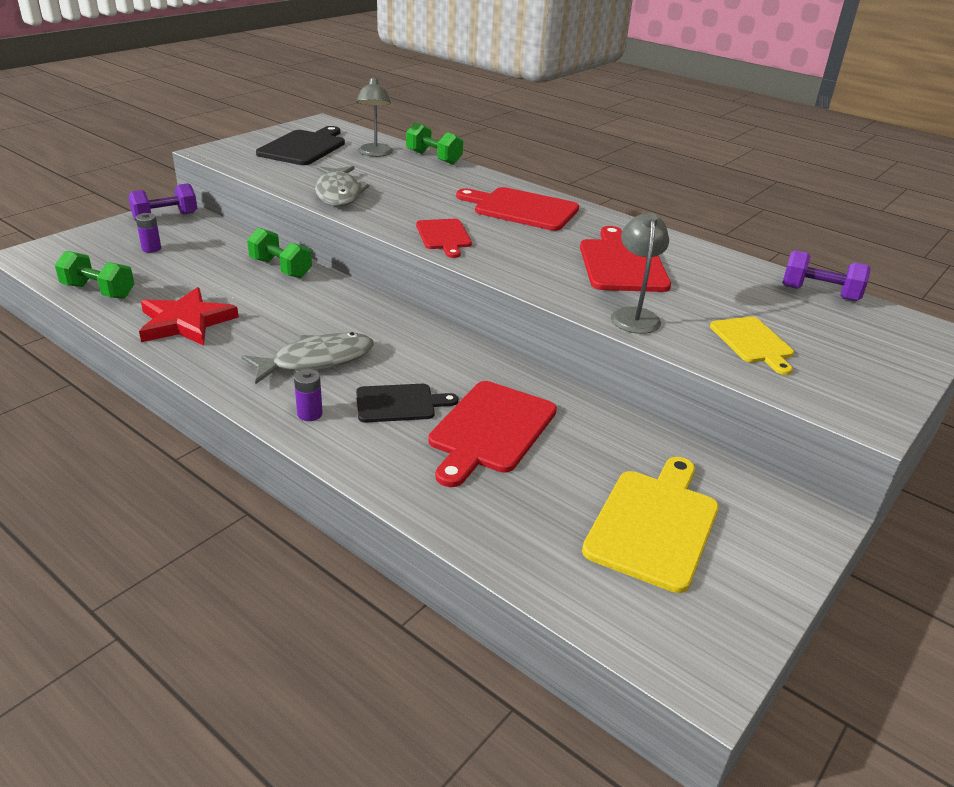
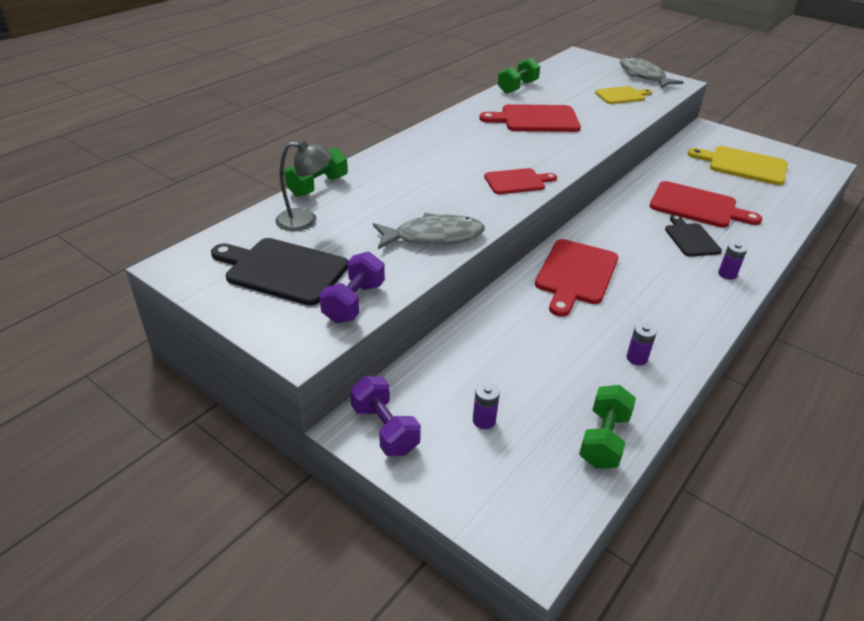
camera: 90 degrees left, 5 degrees up
red star [139,287,239,346] -> purple battery [627,323,657,366]
grey fish [242,332,374,384] -> grey fish moved to [620,57,684,88]
green dumbbell [247,228,312,278] -> green dumbbell moved to [498,58,540,94]
red cutting board [456,187,579,231] -> red cutting board moved to [535,239,618,317]
grey lamp [611,213,669,334] -> none
purple dumbbell [782,250,871,301] -> purple dumbbell moved to [319,252,385,323]

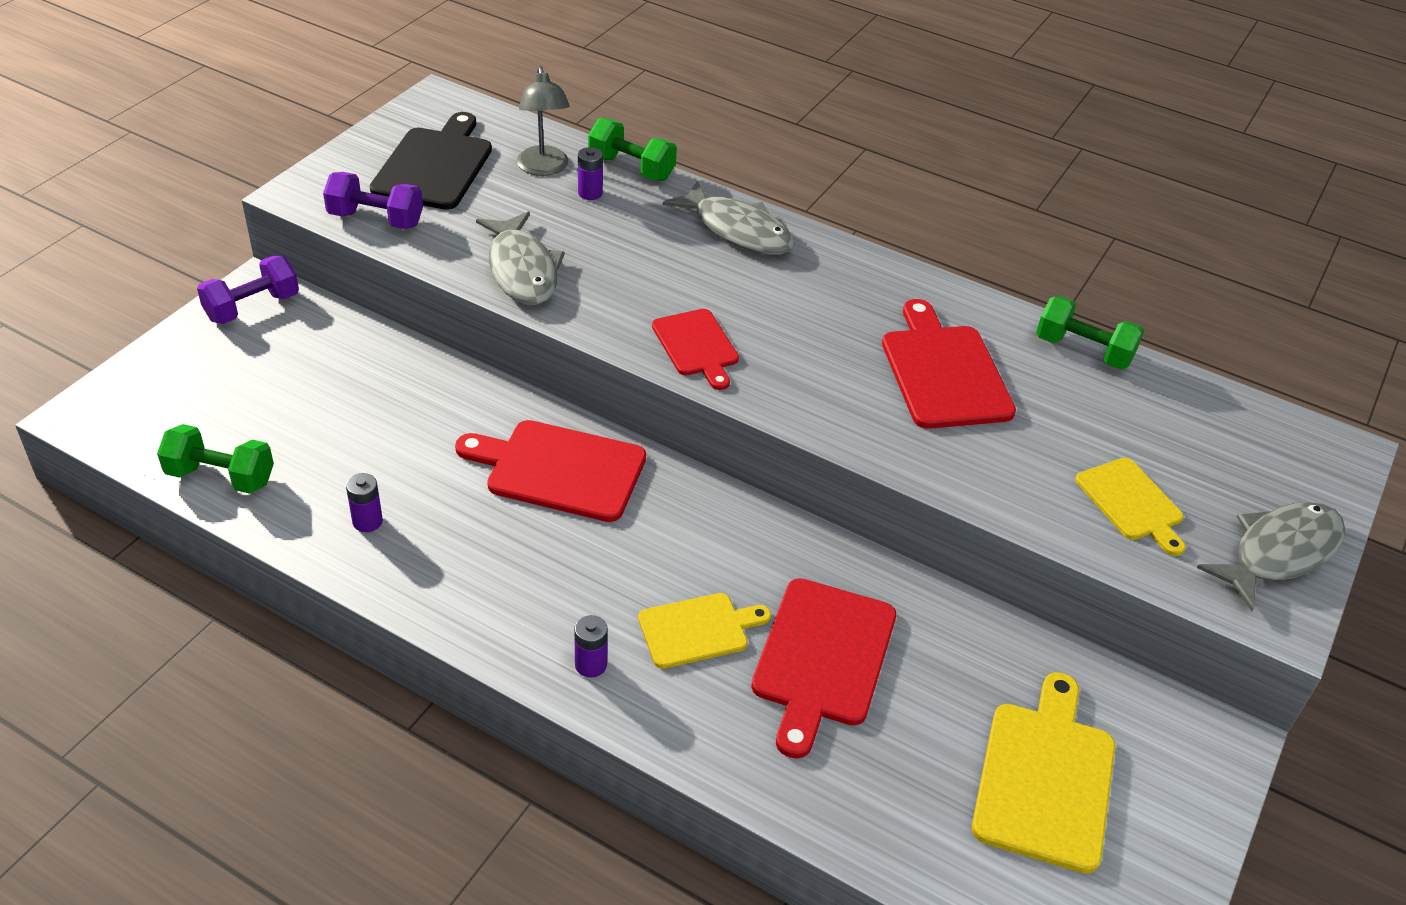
camera: 80 degrees right, 5 degrees up
purple battery [473,382,500,429] -> purple battery moved to [578,147,603,200]
black cutting board [665,215,722,257] -> yellow cutting board [638,593,771,669]
none -> grey fish [663,180,795,255]

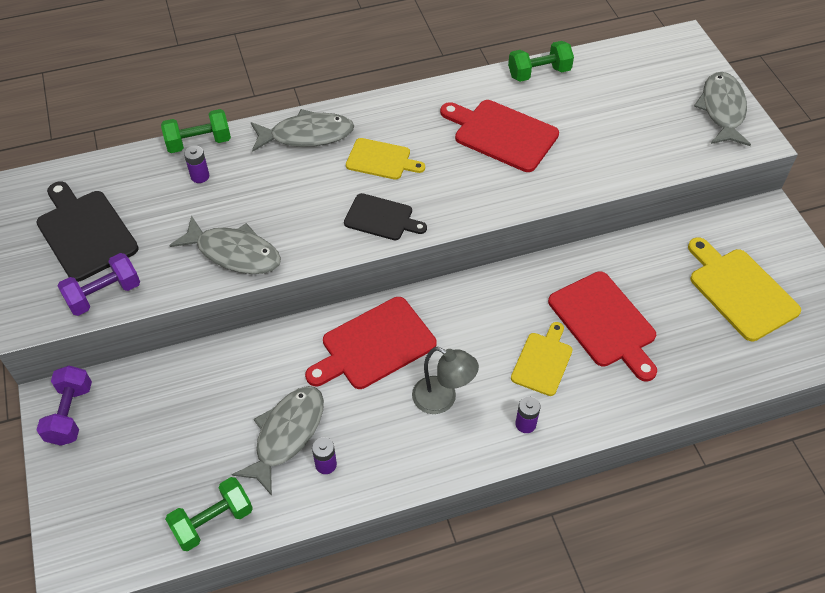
camera: 45 degrees left, 10 degrees up
grey lamp [517,66,570,176] -> grey lamp moved to [412,347,479,414]
red cutting board [652,309,739,390] -> black cutting board [344,193,427,240]
yellow cutting board [1075,458,1186,556] -> yellow cutting board moved to [346,138,425,180]
none -> grey fish [232,386,324,496]

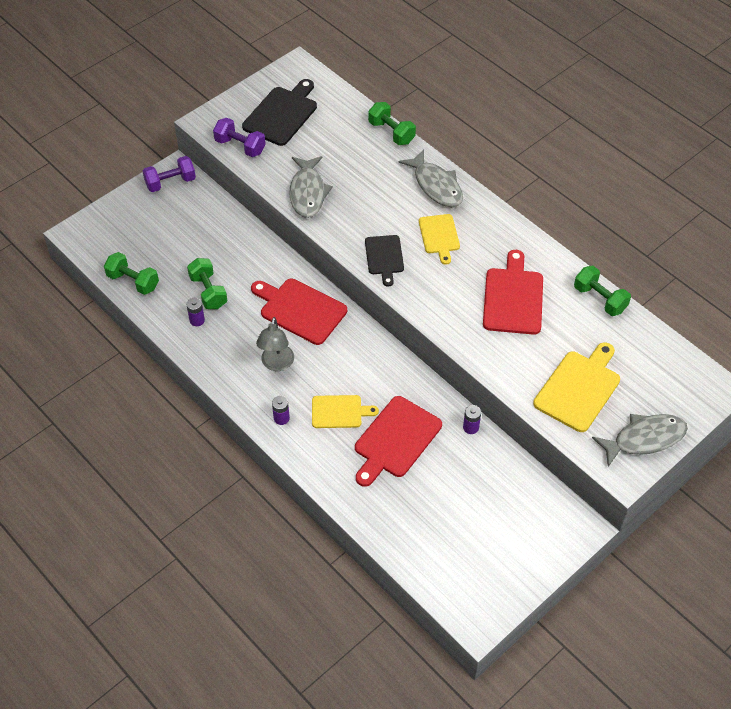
camera: 65 degrees right, 0 degrees up
purple battery [184,145,209,183] -> purple battery moved to [463,405,481,434]
grey fish [232,386,324,496] -> green dumbbell [187,258,228,309]
yellow cutting board [688,237,801,341] -> yellow cutting board moved to [533,342,620,432]

